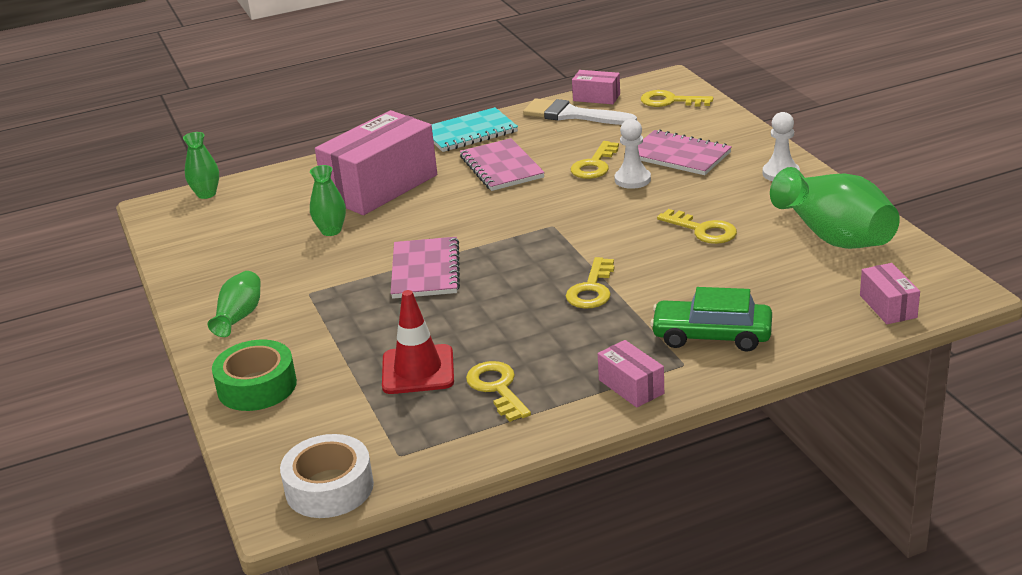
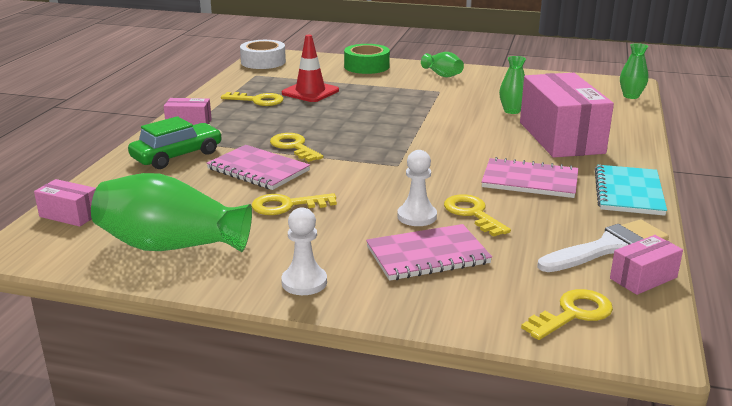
camera: 125 degrees right, 5 degrees down
pink notebook [391,237,460,299] -> pink notebook moved to [206,145,310,190]

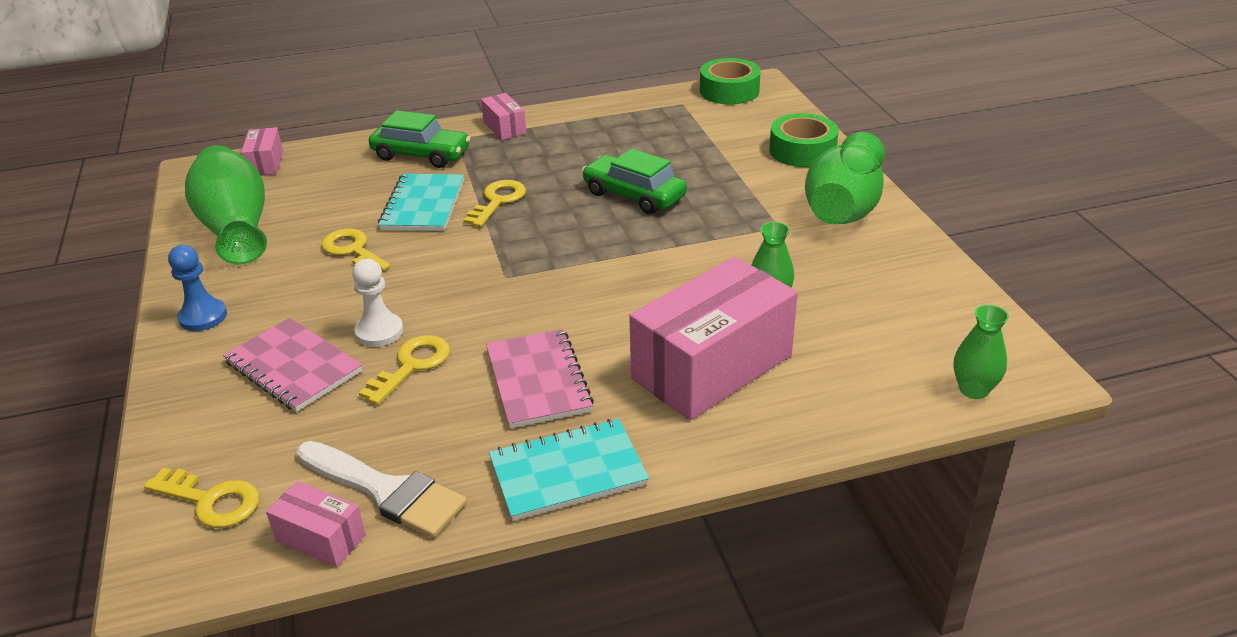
camera: 60 degrees right, 10 degrees up
pink notebook [206,145,310,190] -> turquoise notebook [378,174,464,231]
yellow key [221,92,284,106] -> none
white tape [240,40,286,69] -> green tape [700,58,761,105]
white pawn [281,207,327,295] -> blue pawn [168,245,227,331]
red traffic cone [282,35,339,102] -> none
green vase [421,52,464,77] -> green vase [805,132,885,224], size x1.90
none -> green car [582,149,687,214]

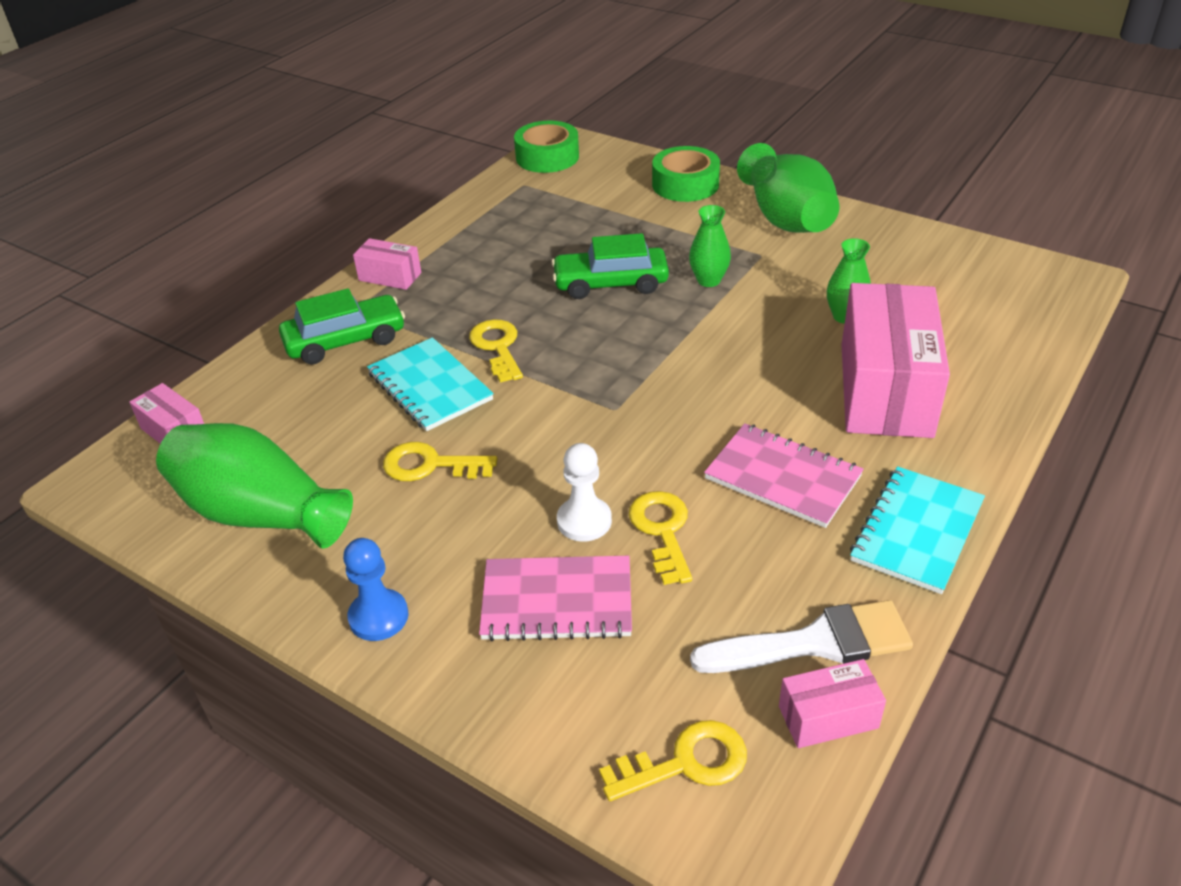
camera: 40 degrees left, 5 degrees up
green vase [954,305,1009,399] -> green vase moved to [689,205,731,287]

